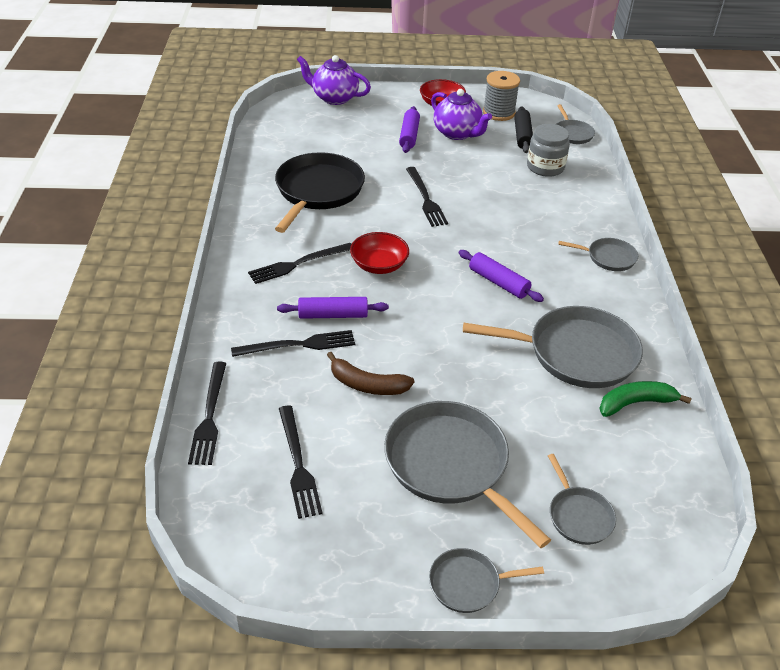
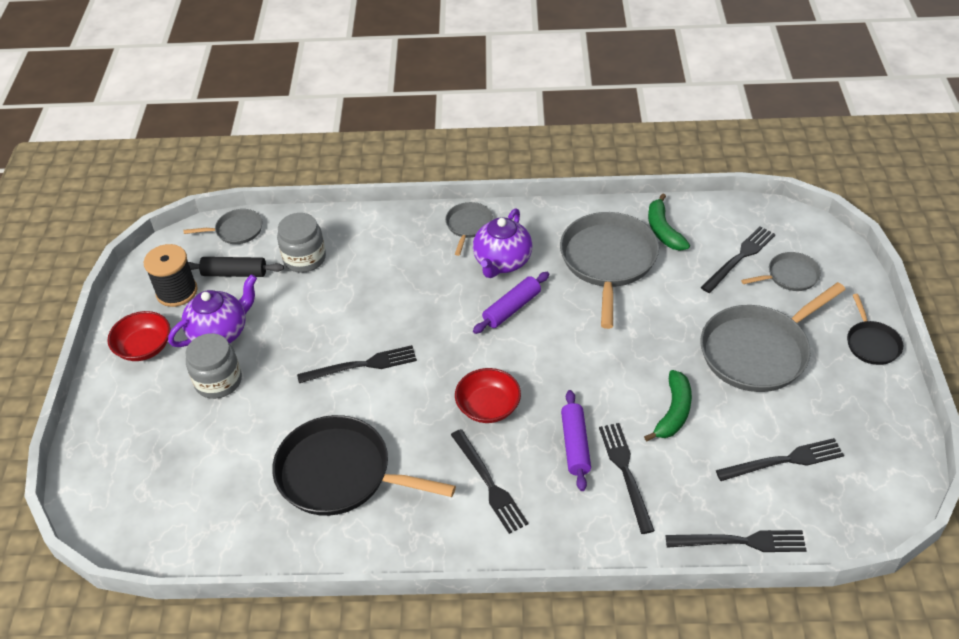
camera: 85 degrees left, 5 degrees up
purple teapot [297,55,371,105] -> purple teapot moved to [473,208,532,278]
brown banana [327,352,414,395] -> green banana [644,370,692,441]
purple rolling pin [399,106,420,153] -> grey jar [185,333,242,399]
grey pan [429,548,544,613] -> black pan [847,294,903,365]
grey spool [483,71,520,121] -> black spool [144,244,198,307]
none -> black fork [701,226,775,293]

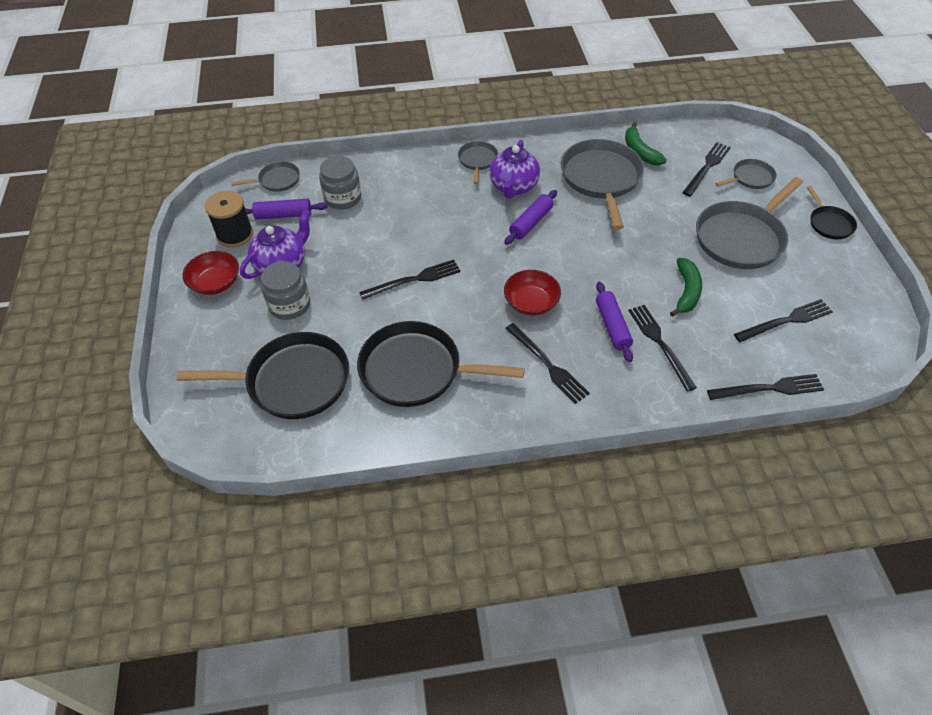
camera: 10 degrees left, 5 degrees up
black rolling pin [188,257,284,277] -> purple rolling pin [245,199,328,220]
none -> black pan [177,332,349,419]

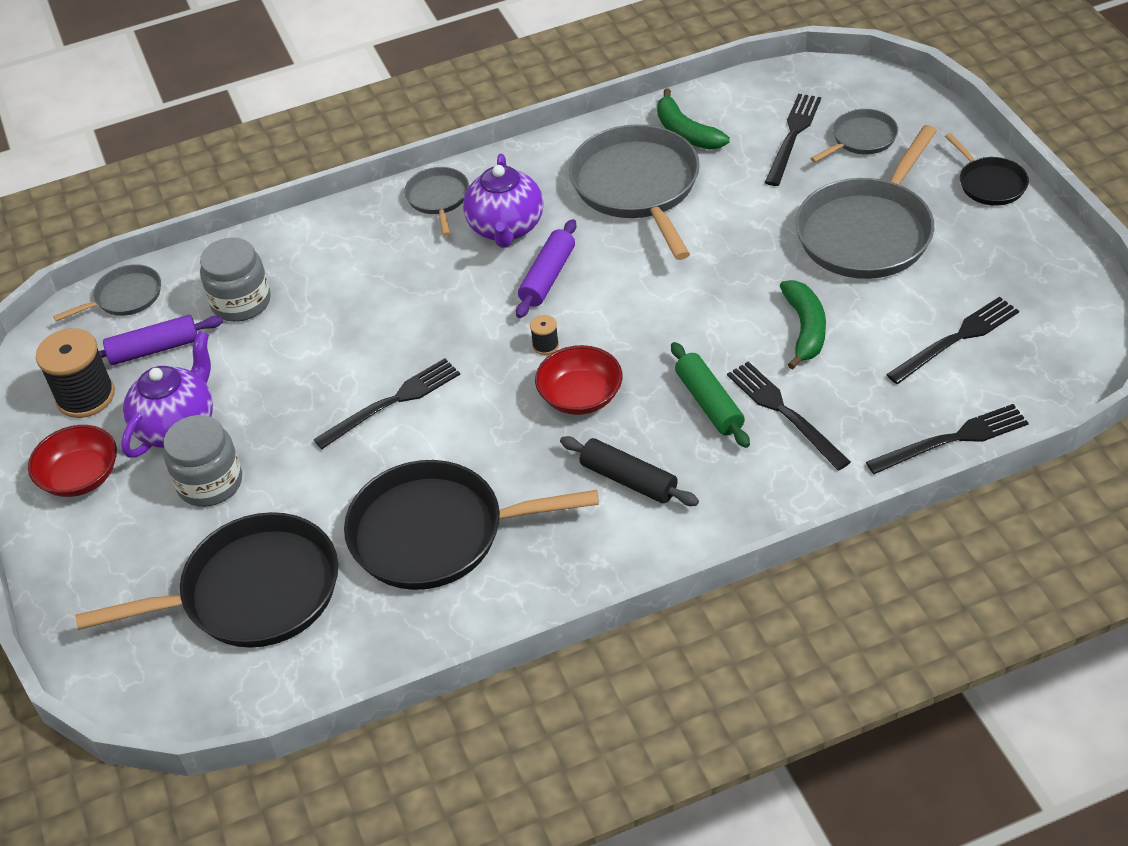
camera: 10 degrees left, 5 degrees down
black fork [505,323,590,404] -> black rolling pin [560,436,699,506]
purple rolling pin [596,282,633,362] -> green rolling pin [671,342,750,448]
none -> black spool [530,315,559,355]

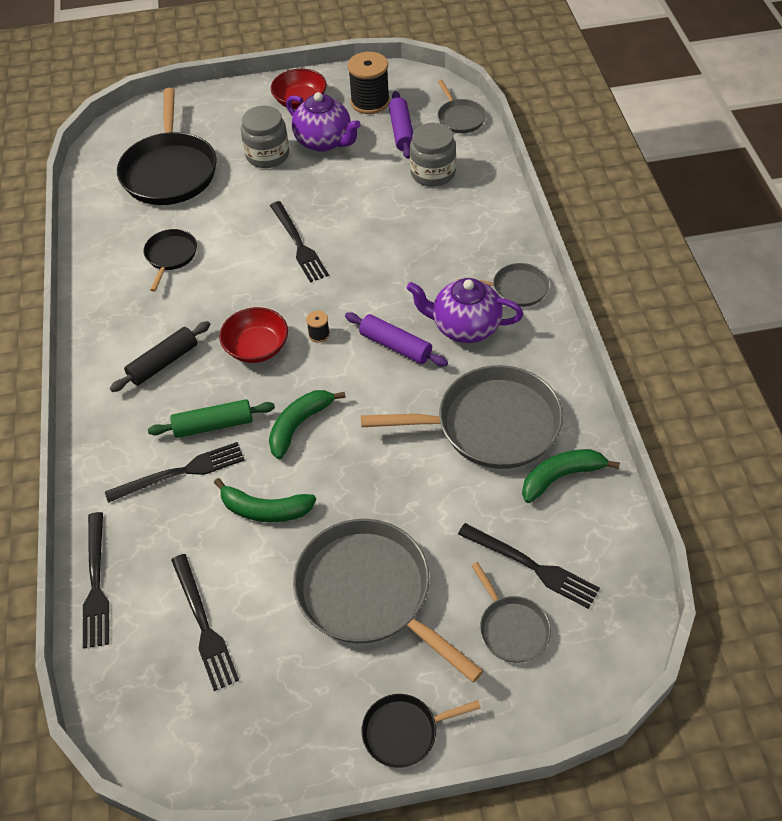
camera: 100 degrees right, 5 degrees up
black pan [344,460,599,590] -> black pan [144,229,197,291], size x0.50
none -> green banana [269,390,346,459]

